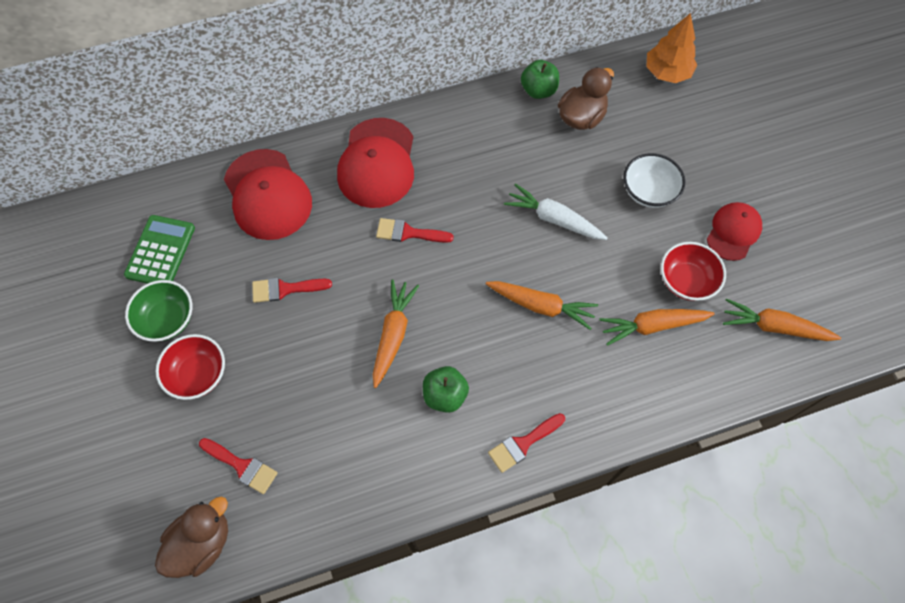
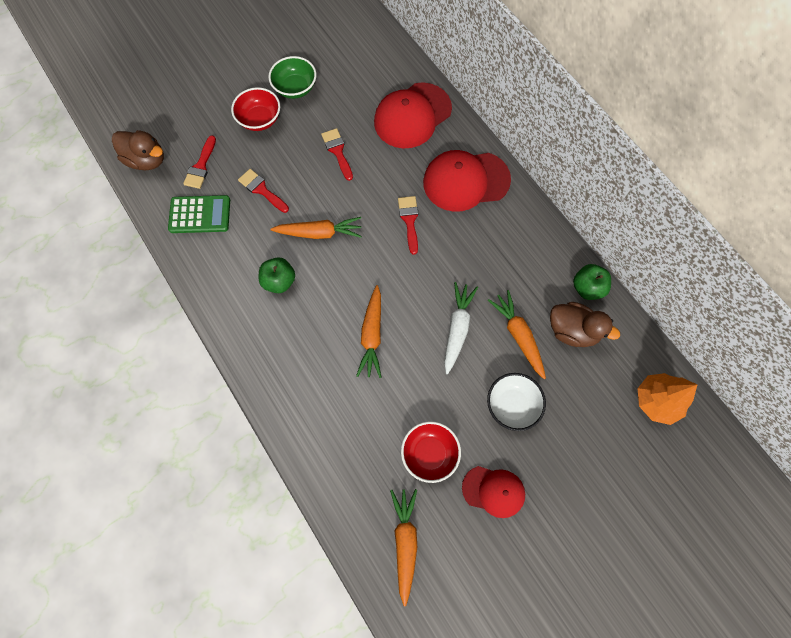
camera: 75 degrees right, 5 degrees up
green calculator [124,215,195,284] -> green calculator moved to [168,195,230,233]
red brush [488,413,565,473] -> red brush moved to [238,169,289,213]
orange carrot [599,309,715,346] -> orange carrot moved to [488,290,546,379]

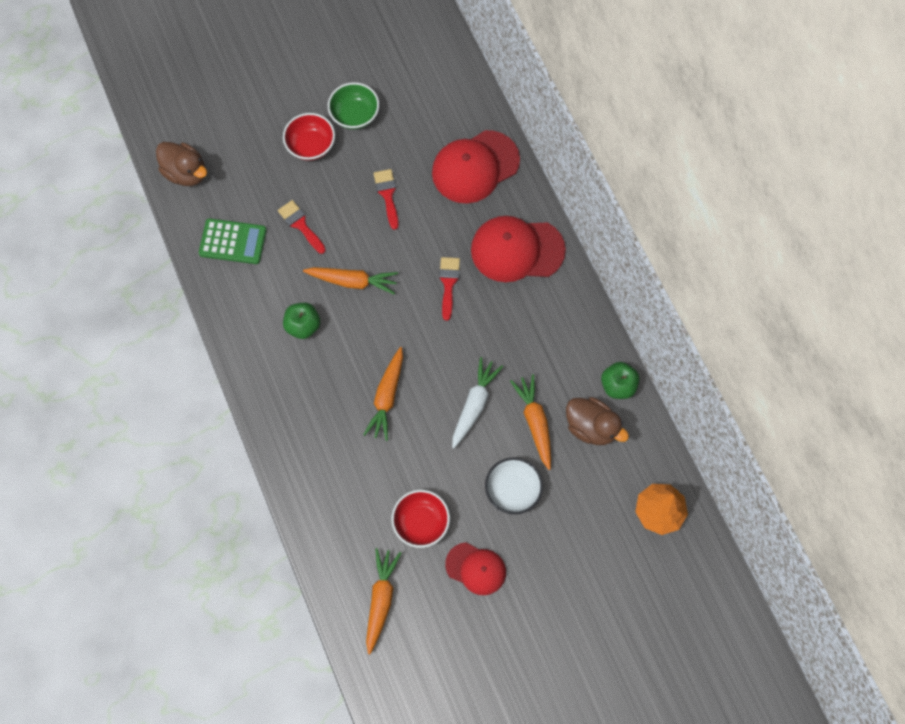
camera: 10 degrees right, 0 degrees up
red brush [183,135,216,189] -> none

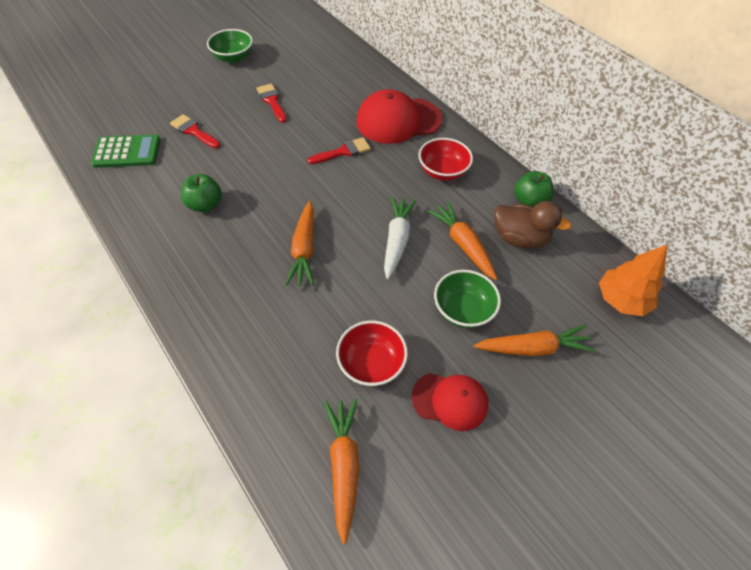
camera: 15 degrees left, 15 degrees down
brown duck [156,142,207,186] -> none
red bowl [283,113,335,161] -> red bowl moved to [419,138,473,181]
orange carrot [303,267,398,294] -> orange carrot moved to [474,325,595,356]
red cap [432,130,520,203] -> none
red brush [439,257,460,321] -> red brush turned 75 degrees clockwise [308,137,371,164]
white bowl [485,457,543,515] -> green bowl [434,270,501,328]

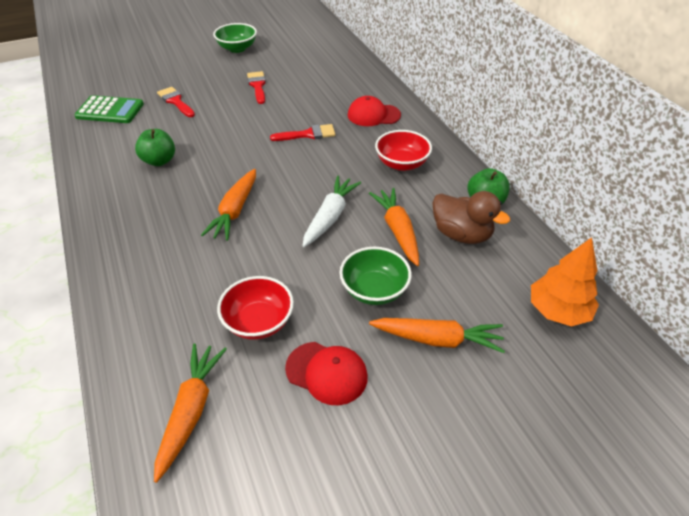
camera: 15 degrees right, 10 degrees down
red cap [356,89,442,144] -> red cap [348,96,401,126], size x0.60

